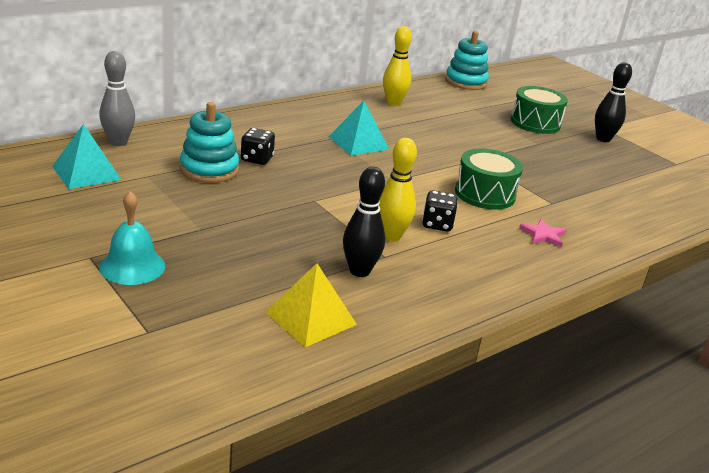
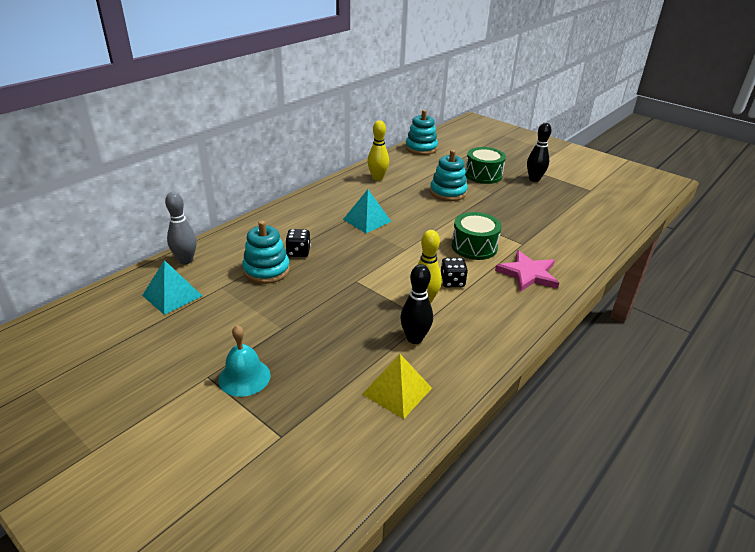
camera: 10 degrees left, 5 degrees up
pink star [519,218,566,248] -> pink star [495,250,559,292], size x1.79
none -> turquoise stacking toy [430,150,468,201]

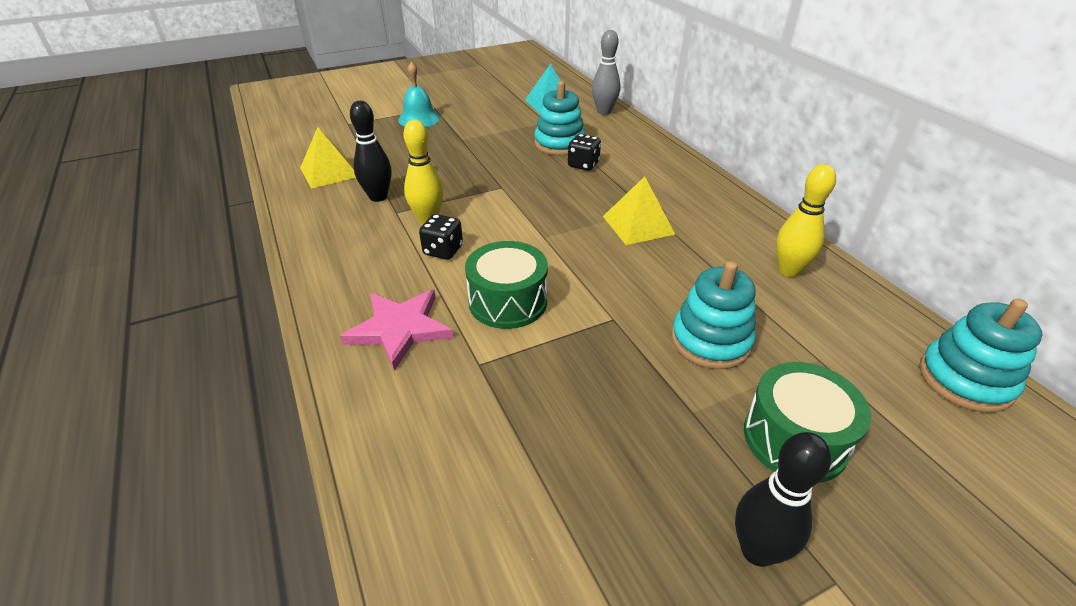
camera: 115 degrees right, 5 degrees up
turquoise pyramid [343,189,392,233] -> yellow pyramid [603,176,675,245]

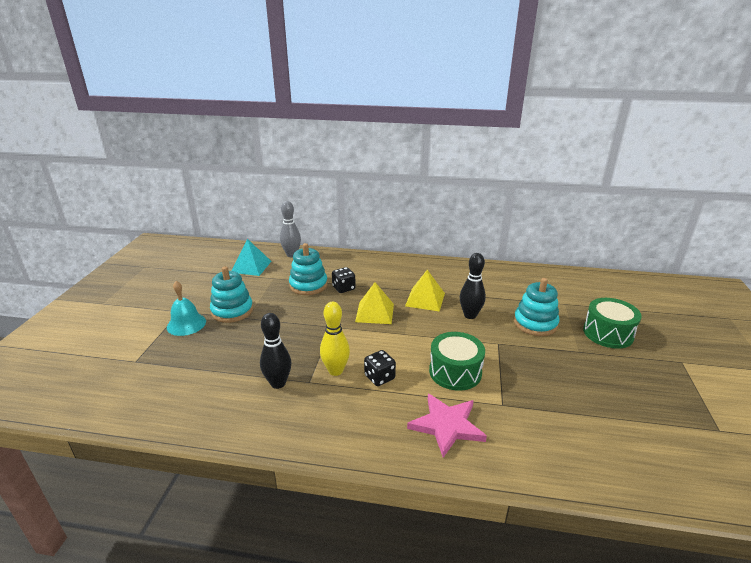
camera: 55 degrees left, 10 degrees down
yellow pyramid [300,127,356,189] -> yellow pyramid moved to [355,282,394,324]
black bowling pin [735,432,831,567] -> black bowling pin moved to [460,253,486,319]
yellow bowling pin [776,164,836,277] -> none
turquoise stacking toy [919,299,1042,413] -> turquoise stacking toy moved to [210,266,253,323]

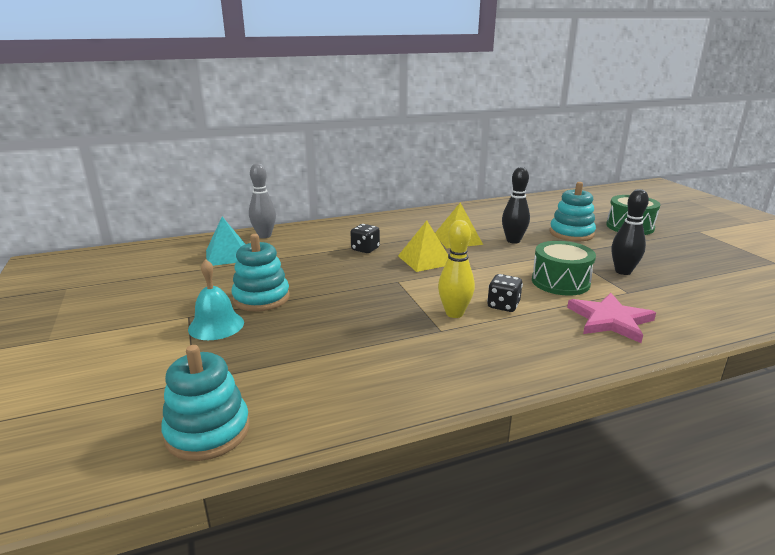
camera: 30 degrees left, 5 degrees down
black bowling pin [260,313,291,389] -> black bowling pin moved to [612,189,649,275]
turquoise stacking toy [289,243,328,295] -> turquoise stacking toy moved to [161,345,250,461]

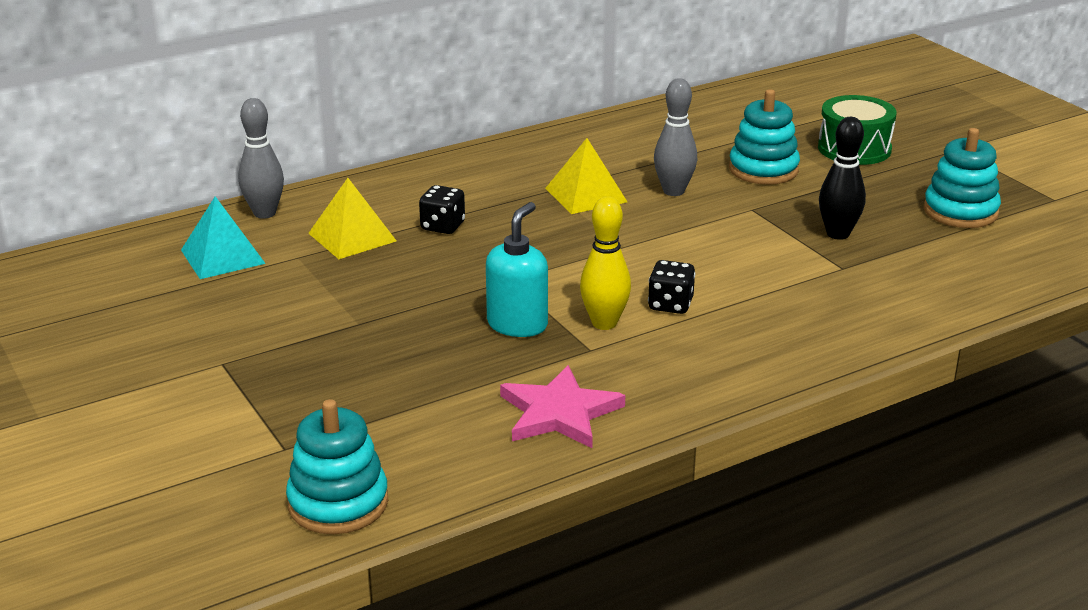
camera: 10 degrees left, 5 degrees up
turquoise bell [188,259,244,340] -> none
turquoise stacking toy [231,234,290,312] -> turquoise stacking toy moved to [924,128,1001,228]
yellow pyramid [398,220,448,272] -> yellow pyramid moved to [308,178,396,259]
black bowling pin [502,167,530,244] -> grey bowling pin [654,78,697,196]
green drum [532,241,596,296] -> none
pink star [567,293,656,343] -> pink star moved to [500,365,625,448]
none -> turquoise soap dispenser [486,202,548,337]

